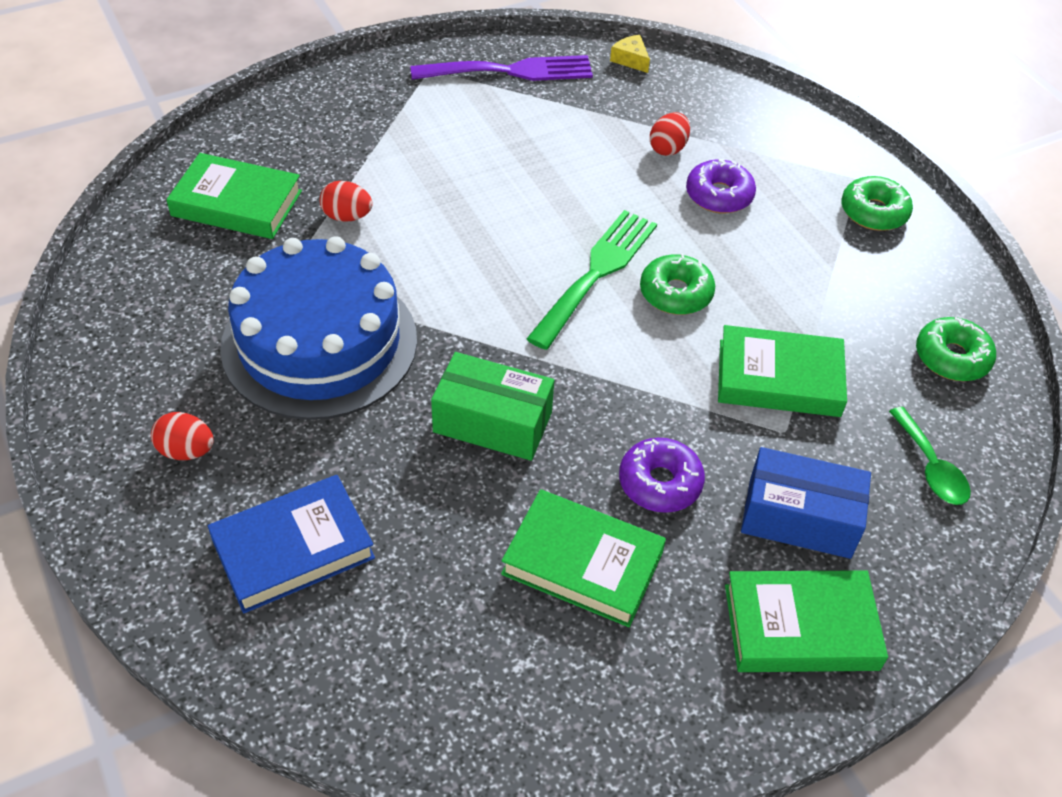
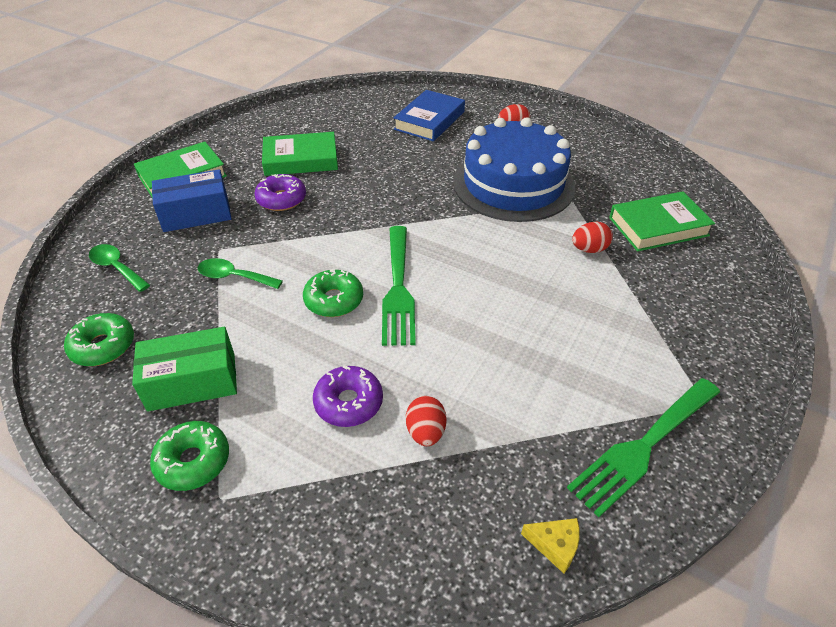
camera: 150 degrees right, 5 degrees down
purple fork [410,55,593,81] -> green fork [567,378,720,517]
green box [431,352,554,461] -> green box moved to [132,327,237,412]
green book [718,325,847,417] -> green spoon [197,258,283,289]

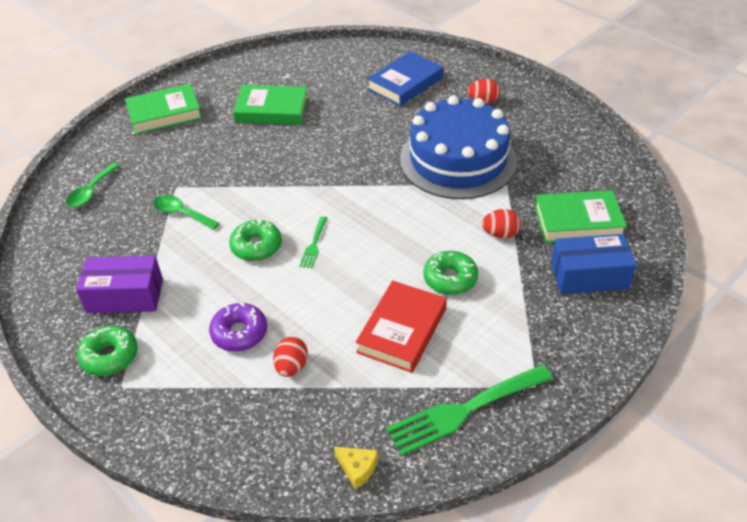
camera: 15 degrees right, 0 degrees up
green donut [64,313,134,366] -> green donut moved to [423,251,478,295]
green spoon [89,244,150,292] -> green spoon turned 120 degrees counterclockwise [66,163,120,207]
green box [132,327,237,412] -> purple box [76,256,163,313]
blue box [152,169,232,232] -> blue box moved to [551,234,637,294]
purple donut [254,174,306,211] -> none
green fork [382,226,416,346] -> green fork [299,216,327,268], size x0.48
none -> red book [355,281,447,373]

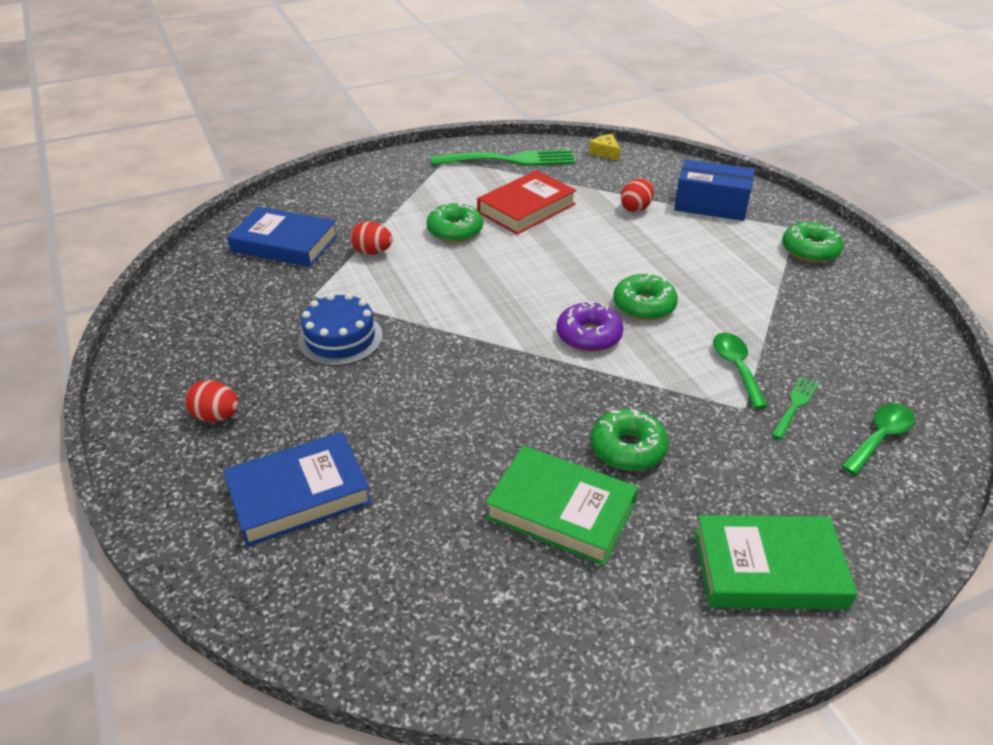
camera: 160 degrees left, 5 degrees down
purple box [76,256,163,313] -> none
green spoon [153,195,220,230] -> green spoon turned 150 degrees counterclockwise [713,333,768,409]
purple donut [209,302,267,352] -> purple donut moved to [557,302,623,352]
green fork [299,216,327,268] -> green fork moved to [771,377,818,440]
blue cake [400,95,517,199] -> blue cake [298,293,383,366], size x0.51
green book [534,190,627,243] -> blue book [227,207,338,267]
blue box [551,234,637,294] -> blue box moved to [674,159,754,221]
none -> green donut [590,409,668,471]

